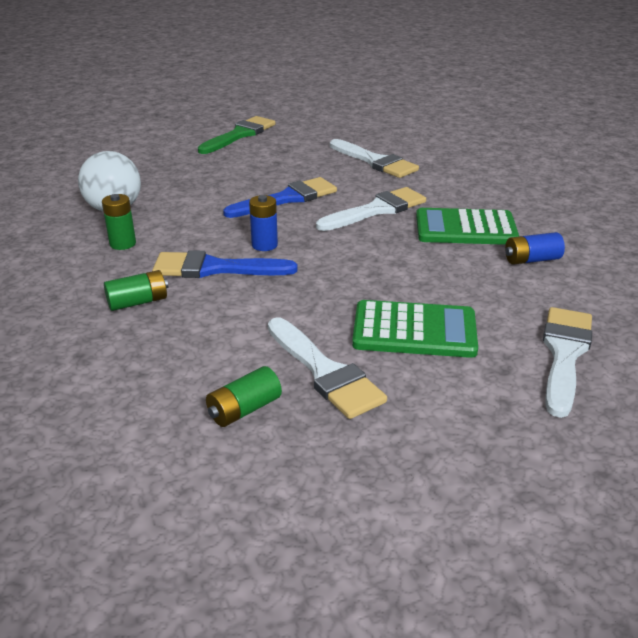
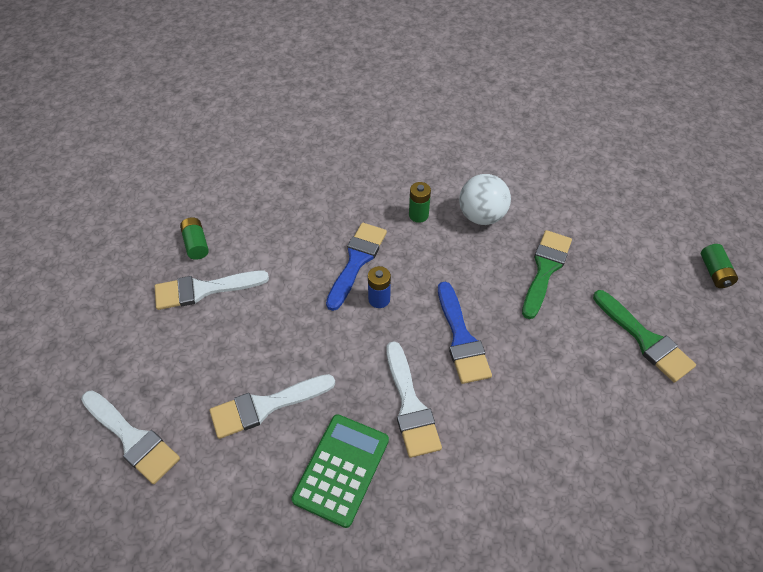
camera: 110 degrees right, 20 degrees up
green battery [104,270,168,311] -> green battery moved to [701,244,738,288]
white brush [330,139,419,178] -> white brush moved to [210,374,335,439]
green calculator [352,300,478,358] -> none
blue battery [505,232,565,265] -> none
none -> green brush [522,230,572,319]

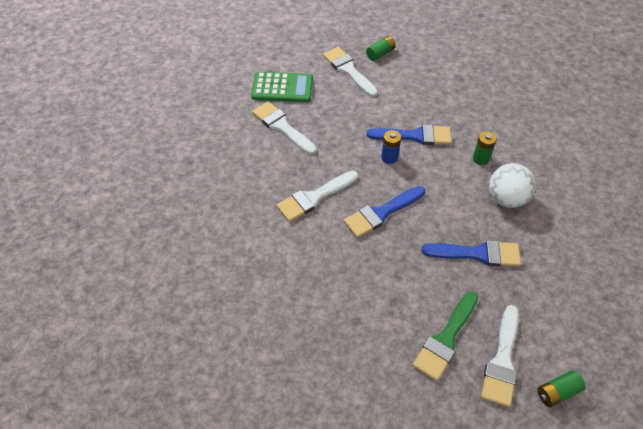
camera: 70 degrees right, 0 degrees up
white brush [81,390,180,484] -> white brush moved to [481,305,519,407]
green calculator [291,414,389,528] -> green calculator moved to [251,72,313,102]
green brush [522,230,572,319] -> blue brush [422,240,521,267]

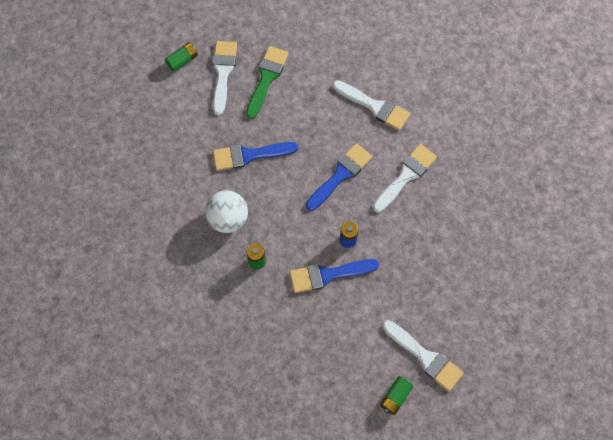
camera: 165 degrees right, 15 degrees up
green calculator [251,72,313,102] -> none
white brush [252,101,316,154] -> white brush moved to [333,80,410,131]

